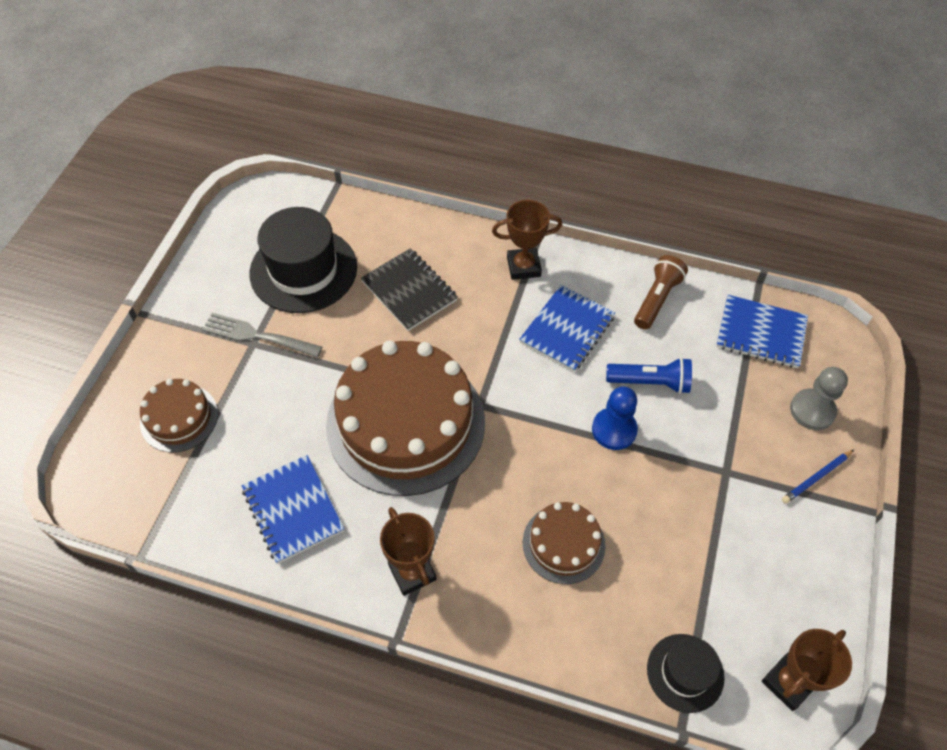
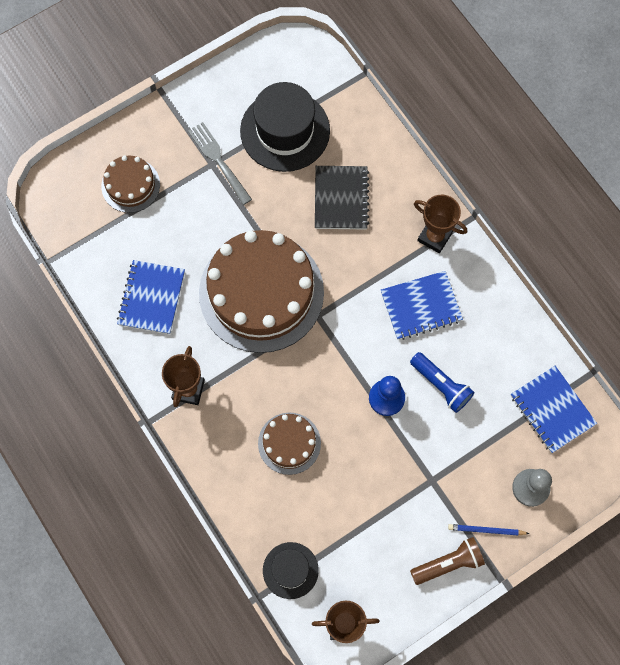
camera: 40 degrees right, 15 degrees up
brown flashlight [634,255,688,330] -> brown flashlight moved to [410,537,485,585]

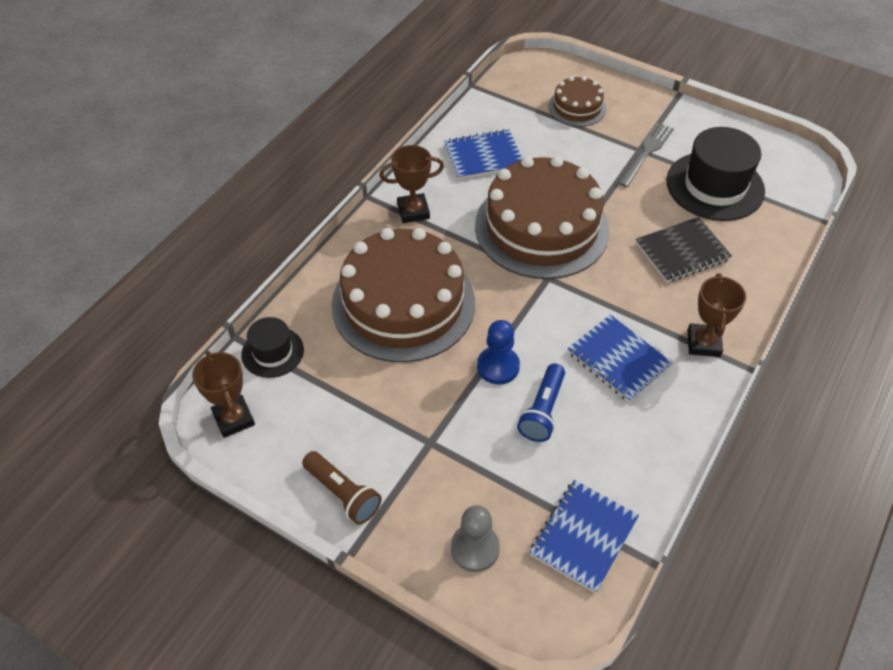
camera: 65 degrees right, 20 degrees down
brown cake [258,413,321,475] -> brown cake [331,228,475,362], size x2.07
blue pencil [448,524,530,536] -> none

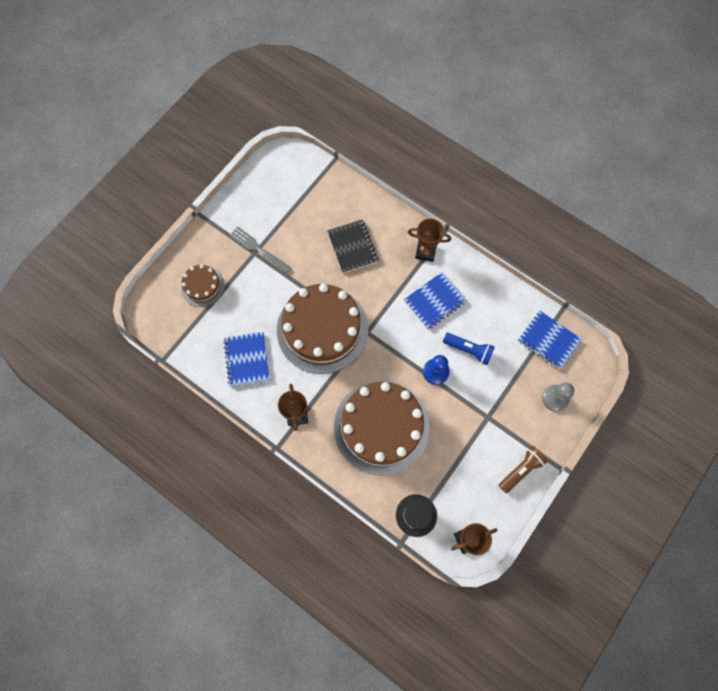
camera: 85 degrees left, 20 degrees up
black hat [666,127,765,221] -> none

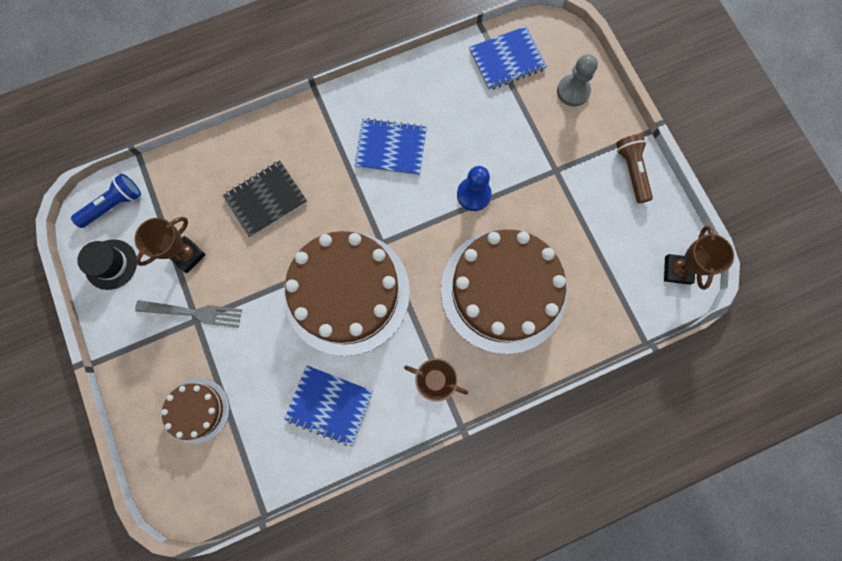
camera: 60 degrees left, 5 degrees up
grey fork [229,226,292,274] -> grey fork turned 150 degrees counterclockwise [135,300,242,328]
black notebook [327,219,379,273] -> black notebook turned 45 degrees counterclockwise [223,160,307,238]
black hat [396,494,437,537] -> black hat moved to [77,239,137,290]
blue notebook [404,272,467,329] -> blue notebook turned 75 degrees counterclockwise [354,118,427,175]
brown trophy [408,218,451,262] -> brown trophy moved to [135,217,206,273]
blue flashlight [443,333,495,365] -> blue flashlight moved to [71,174,141,228]

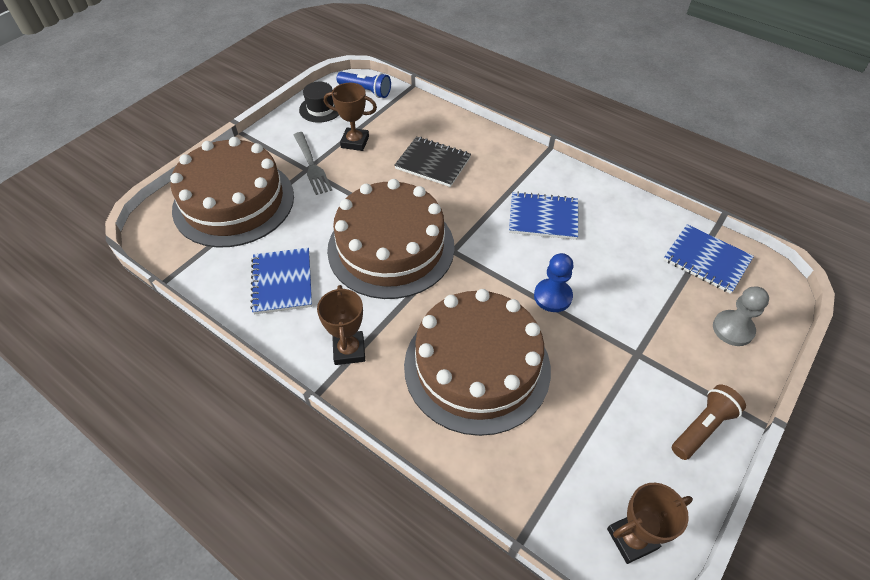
camera: 60 degrees right, 25 degrees down
brown cake [161,378,230,444] -> brown cake [170,137,294,247], size x2.07
blue notebook [354,118,427,175] -> blue notebook turned 60 degrees counterclockwise [509,192,578,240]

